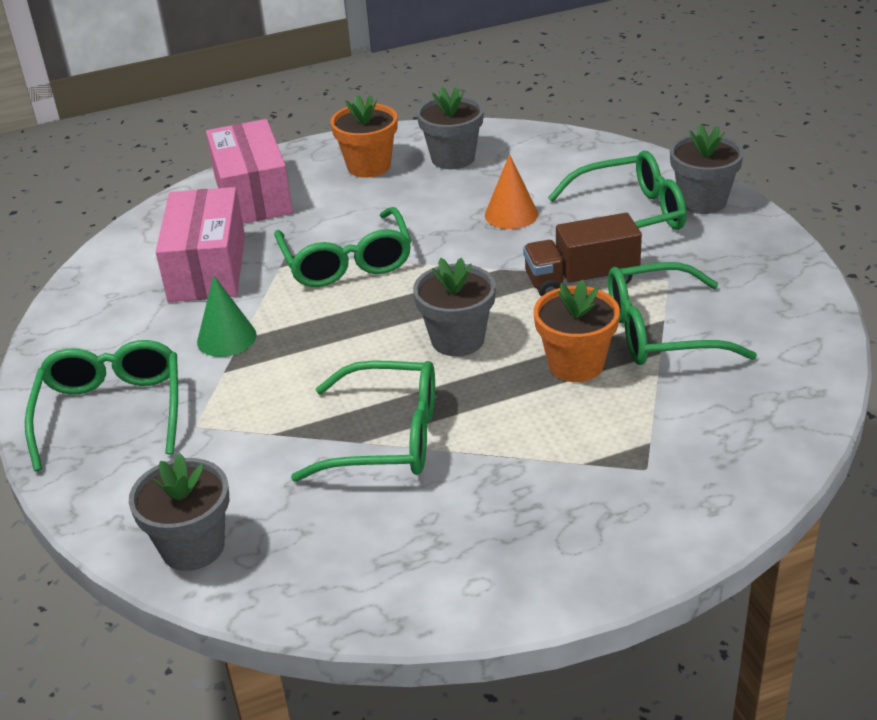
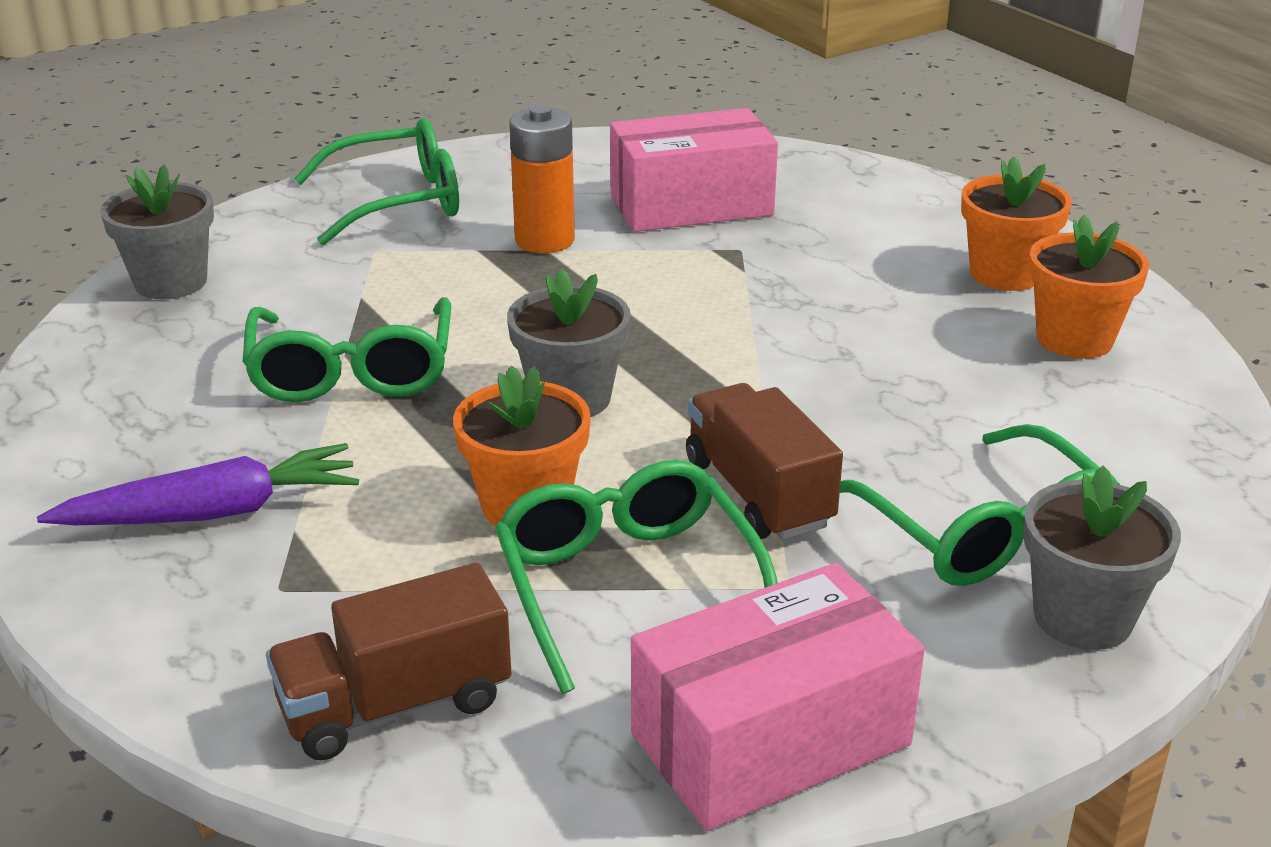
camera: 75 degrees right, 5 degrees down
green cone [197,275,257,357] -> orange battery [509,105,575,253]
pink box [206,119,293,224] -> pink box moved to [631,563,925,831]
green glasses [274,207,411,287] -> none
grey flower pot [417,87,484,169] -> orange flower pot [1029,215,1149,359]
orange cone [485,154,538,229] -> none
none -> purple carrot [37,443,359,525]
none -> brown truck [266,563,512,761]

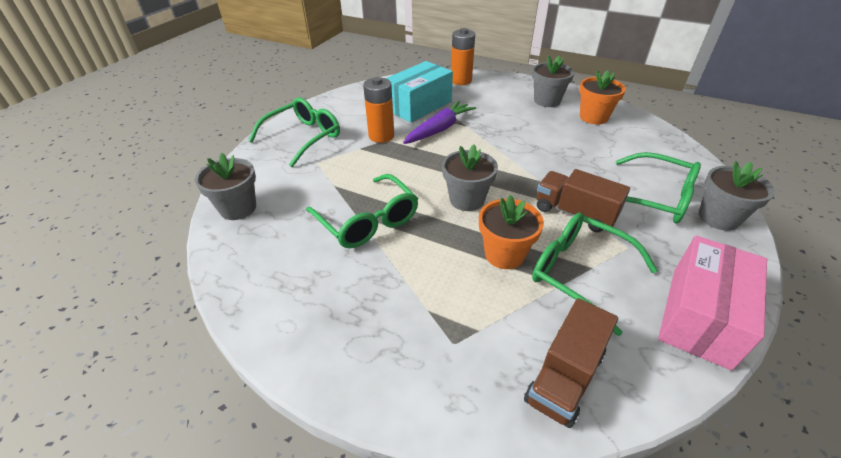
camera: 30 degrees left, 10 degrees up
purple carrot [37,443,359,525] -> purple carrot moved to [403,101,476,144]
pink box [610,108,778,232] -> turquoise box [386,61,453,123]
orange flower pot [961,157,1072,291] -> grey flower pot [532,55,574,107]
none -> orange battery [451,28,475,85]

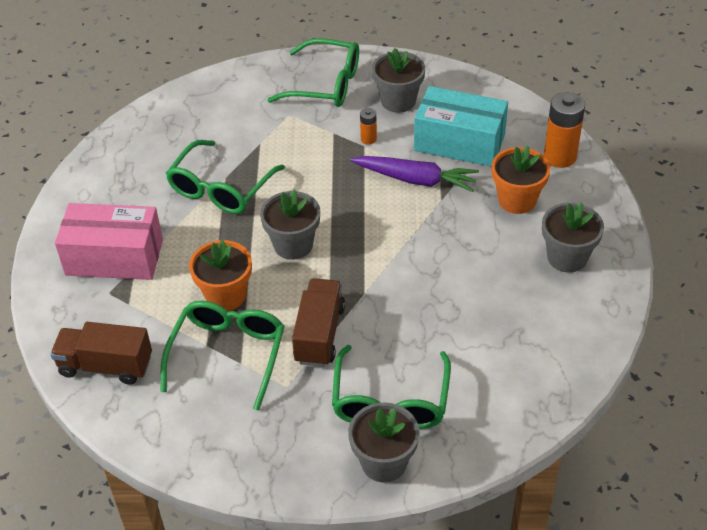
camera: 65 degrees right, 5 degrees up
grey flower pot [195,153,256,220] -> grey flower pot moved to [372,48,425,113]
orange battery [363,77,394,143] -> orange battery [360,108,377,145], size x0.50
orange flower pot [579,70,626,125] -> orange flower pot moved to [491,145,551,214]
pink box [658,236,767,370] -> pink box moved to [55,203,163,280]

